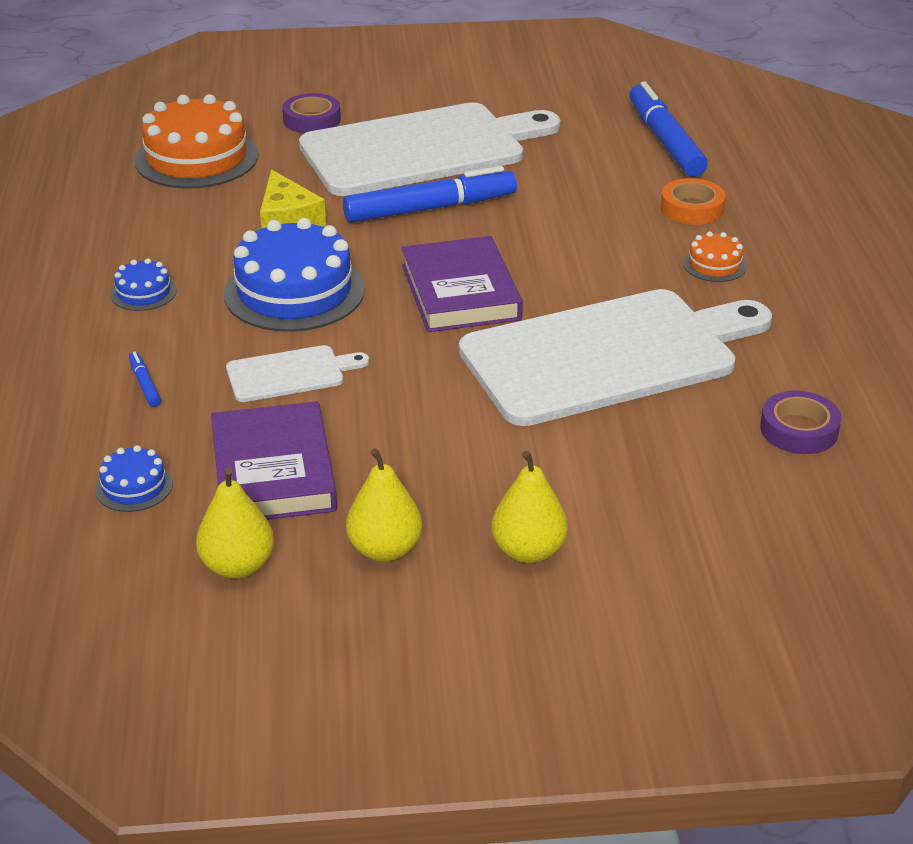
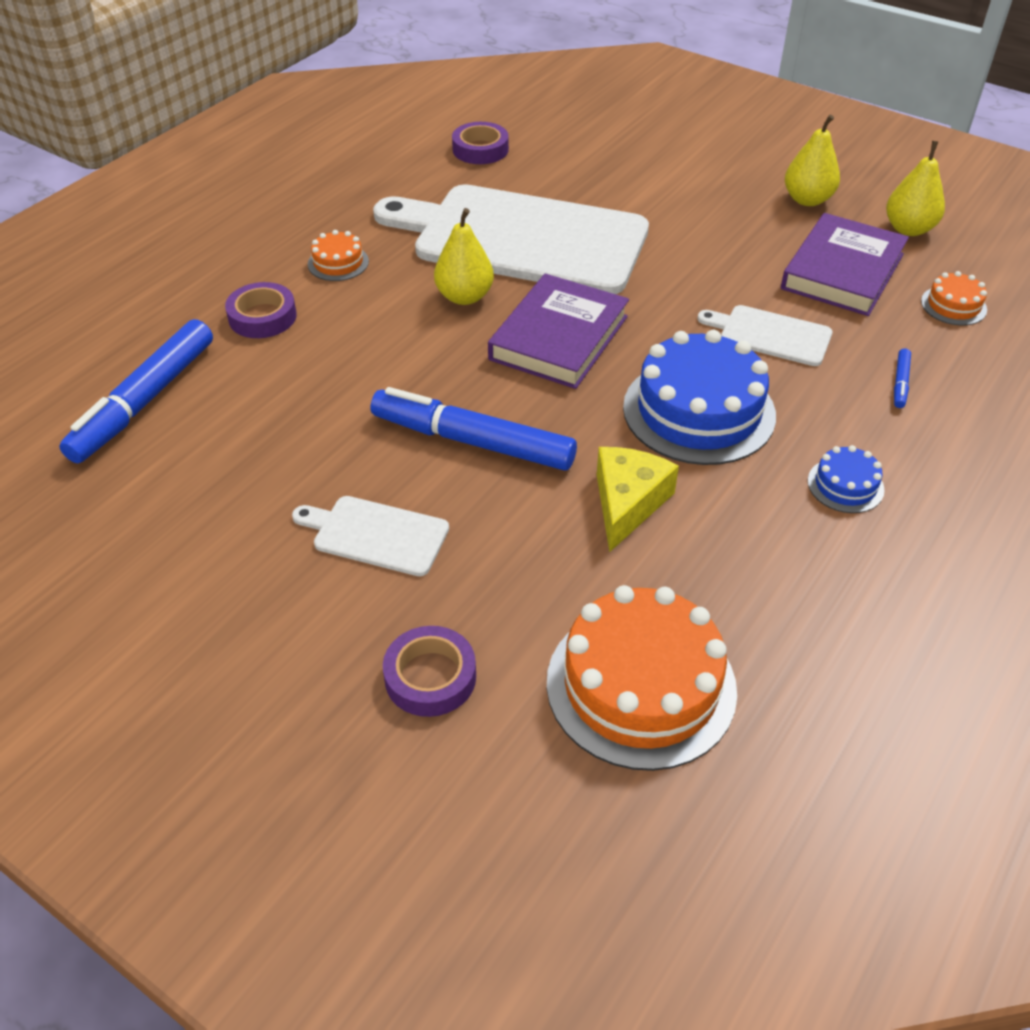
camera: 140 degrees left, 10 degrees up
blue cake [95,445,173,512] -> orange cake [921,271,987,325]
white cutting board [299,102,560,196] -> white cutting board [292,496,449,576], size x0.43
yellow pear [491,450,568,563] -> yellow pear moved to [434,208,494,305]
orange tape [661,178,725,225] -> purple tape [225,282,297,338]

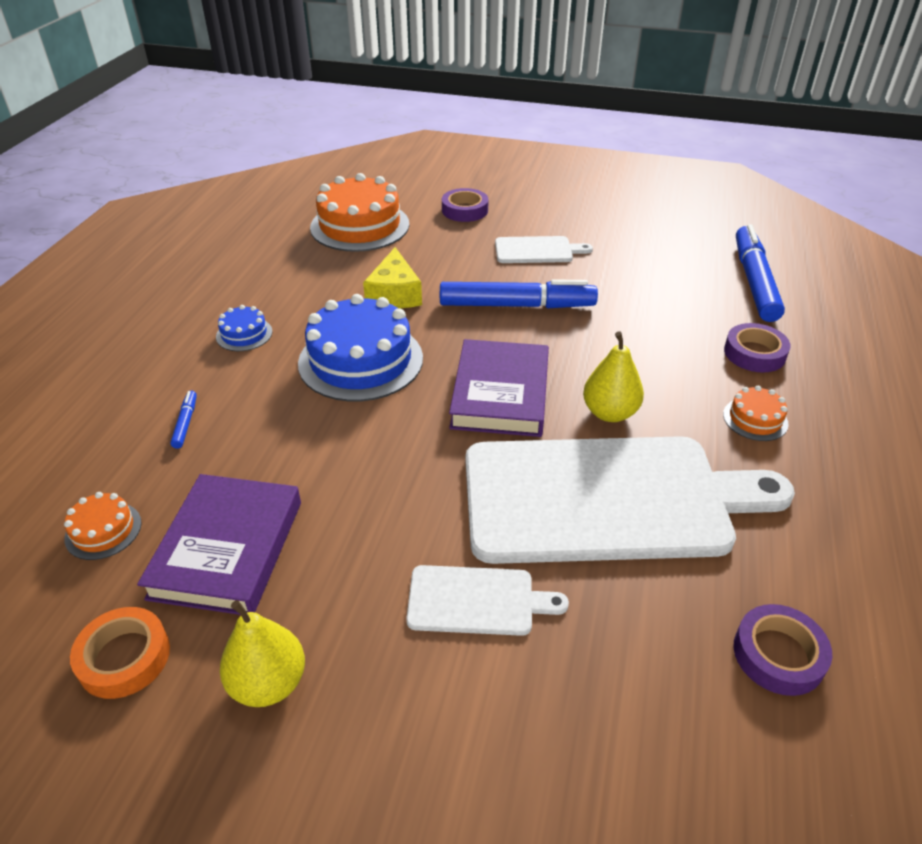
camera: 160 degrees right, 5 degrees down
white cutting board [697,305,833,366] -> white cutting board moved to [406,565,569,636]
yellow pear [886,141,945,236] -> orange tape [70,607,170,699]

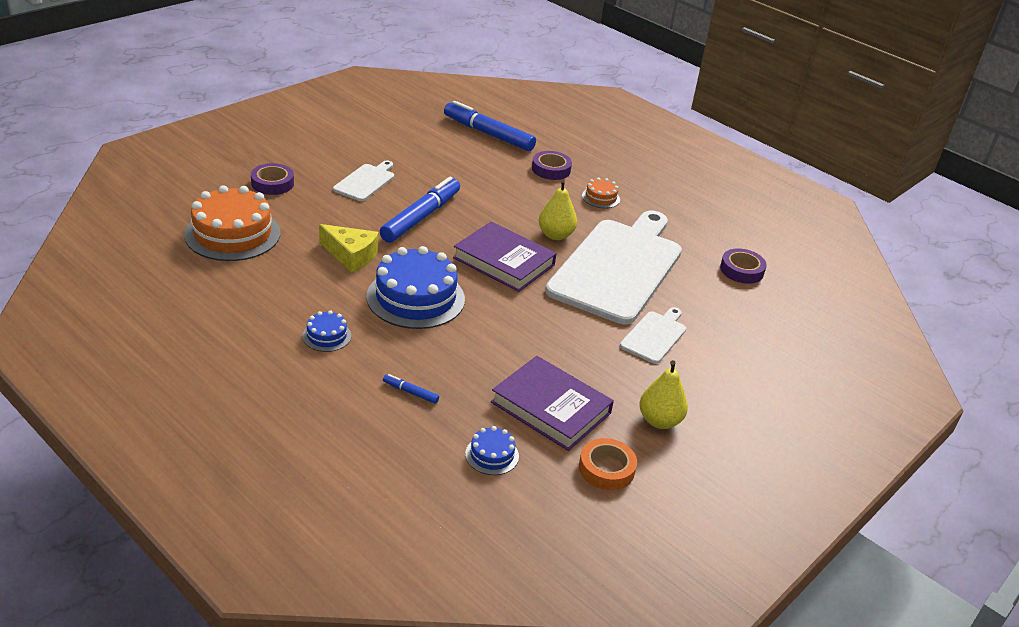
camera: 65 degrees left, 5 degrees down
orange cake [64,492,141,560] -> blue cake [465,426,519,475]

